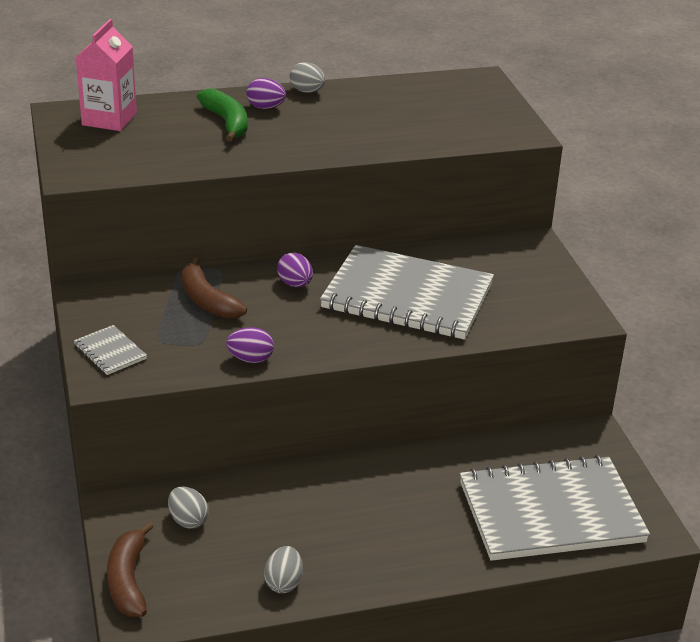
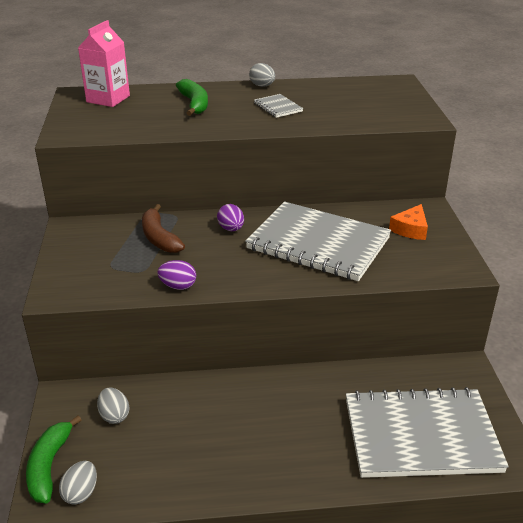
camera: 10 degrees right, 0 degrees up
grey notebook [74,325,147,375] -> grey notebook moved to [254,94,303,118]
brown banana [107,521,154,617] -> green banana [26,416,82,504]
purple egg [246,78,286,109] -> none
grey egg [264,546,303,593] -> grey egg moved to [59,461,97,505]
none -> orange cheese [389,204,428,240]

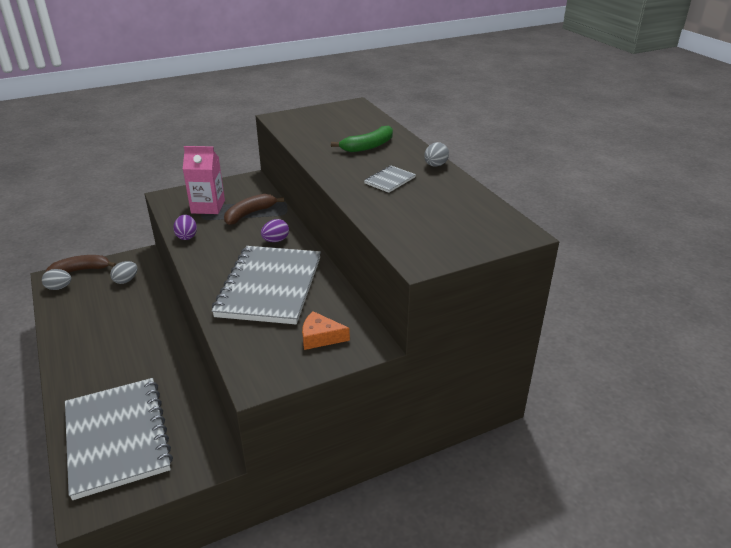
camera: 70 degrees right, 0 degrees up
green banana [26,416,82,504] -> brown banana [45,255,116,273]
pink carton [78,20,130,107] -> pink carton moved to [183,146,225,214]

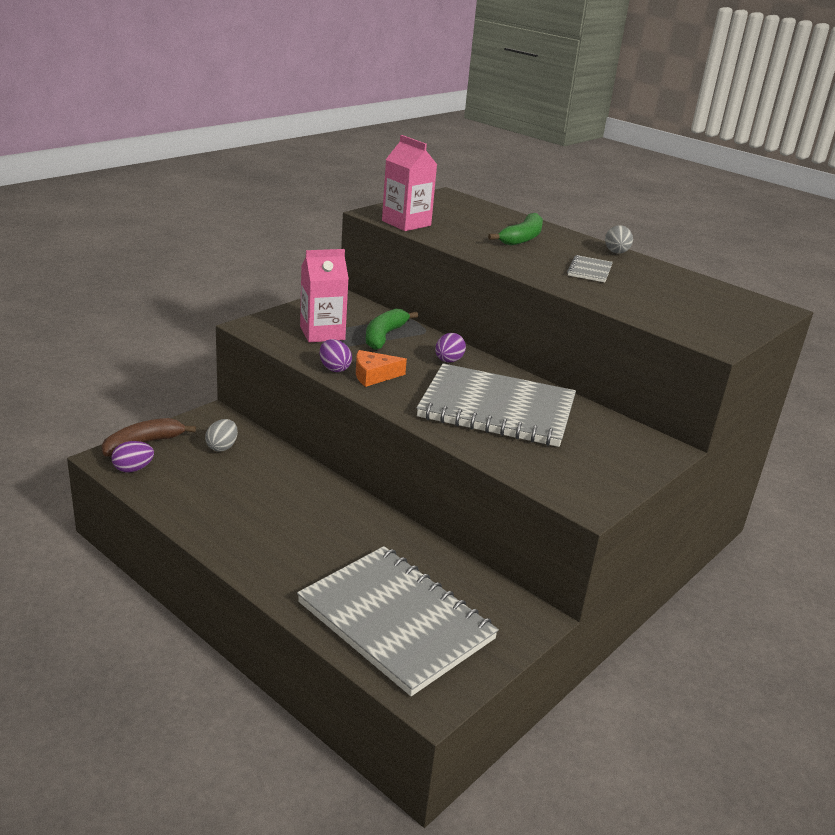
camera: 25 degrees left, 5 degrees down
grey egg [42,269,71,290] -> purple egg [111,441,154,472]
grey notebook [212,246,321,324] -> grey notebook turned 60 degrees counterclockwise [416,363,576,447]
brown banana [224,194,284,225] -> green banana [366,309,418,350]
orange cheese [302,311,350,350] -> orange cheese moved to [356,350,407,387]
none -> pink carton [382,135,437,231]

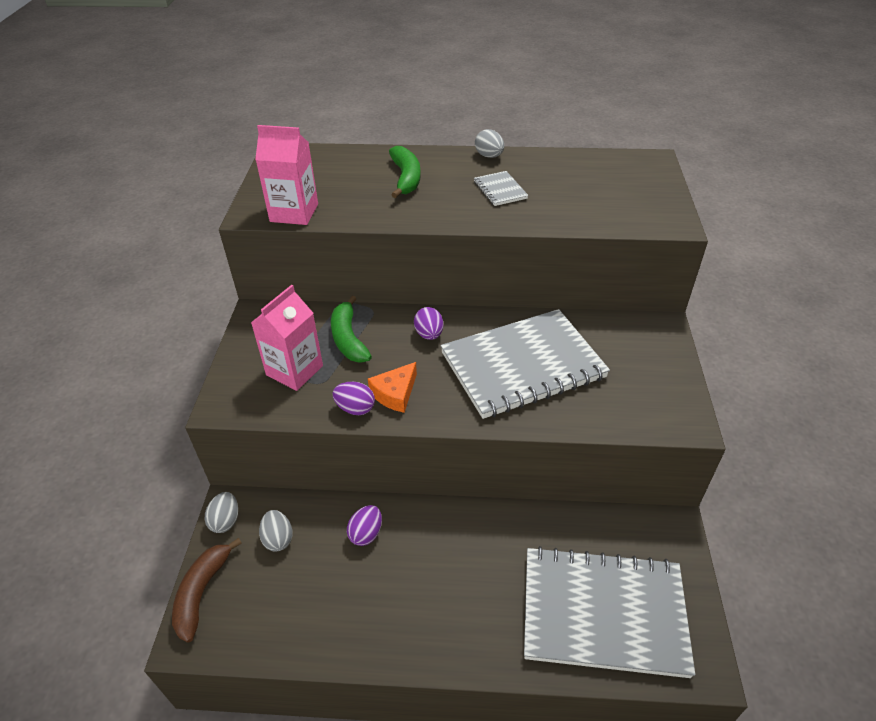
camera: 35 degrees left, 15 degrees up
purple egg [111,441,154,472] -> purple egg moved to [347,505,382,546]
none -> grey egg [205,492,238,533]

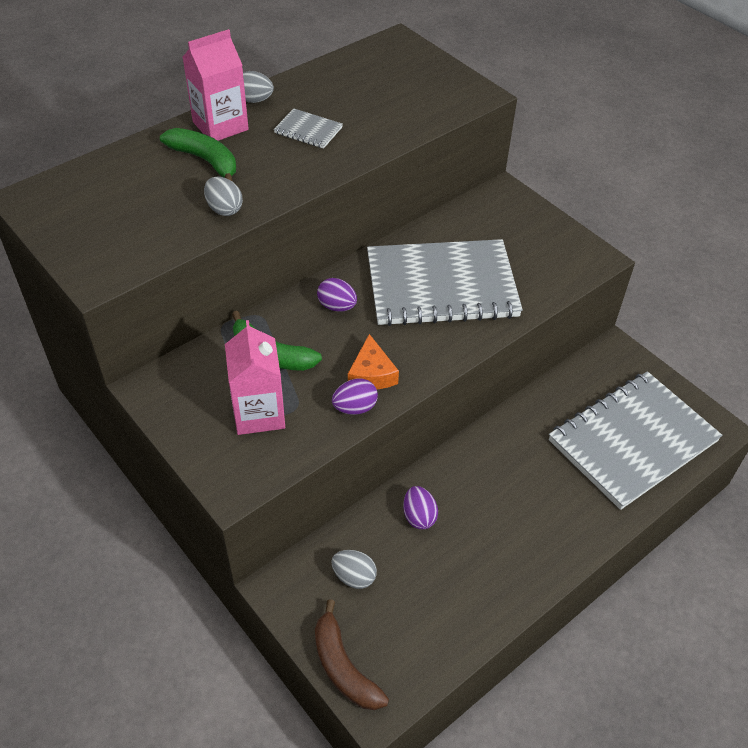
camera: 45 degrees left, 5 degrees up
grey egg [205,492,238,533] -> grey egg moved to [204,177,243,216]
pink carton [255,125,318,225] -> pink carton moved to [183,29,249,141]
grey notebook [441,309,610,419] -> grey notebook turned 60 degrees clockwise [367,239,523,326]

